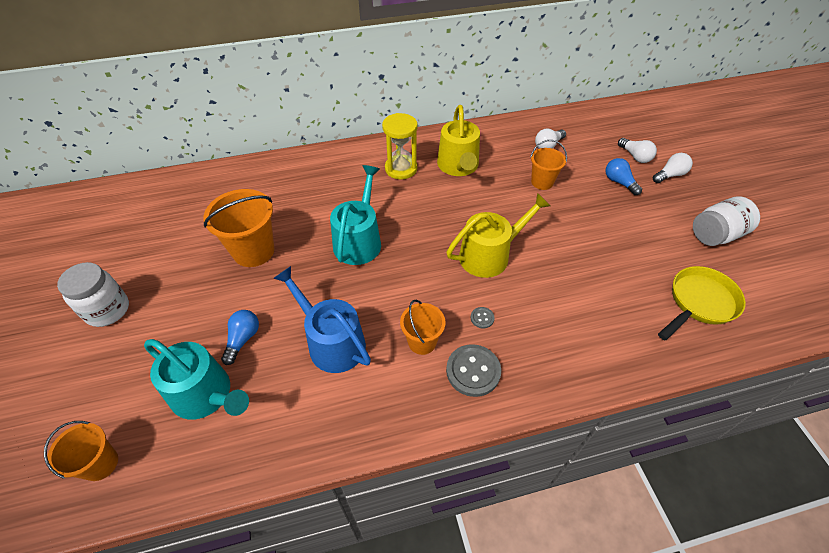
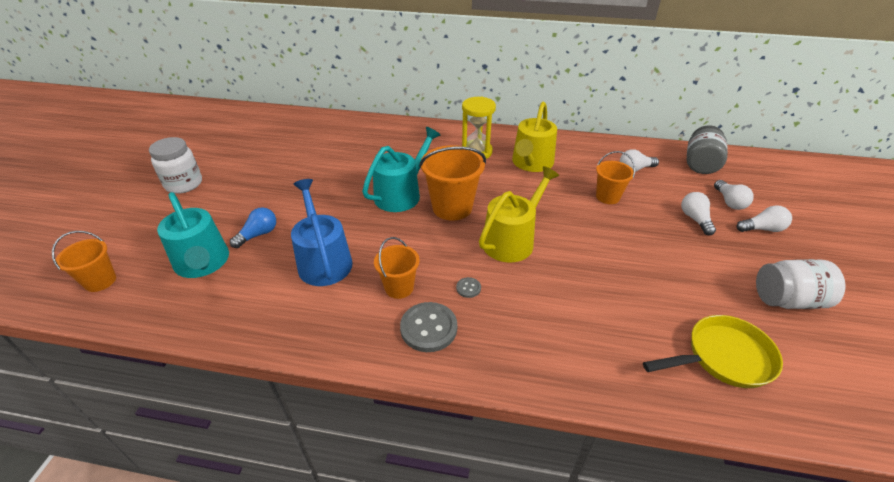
camera: 25 degrees right, 10 degrees down
orange bucket [204,189,274,267] -> orange bucket moved to [419,145,486,221]
yellow watering can [447,193,550,278] -> yellow watering can turned 45 degrees counterclockwise [479,166,559,263]
blue light bulb [606,158,642,195] -> white light bulb [681,192,716,235]
none -> grey jar [686,125,728,174]

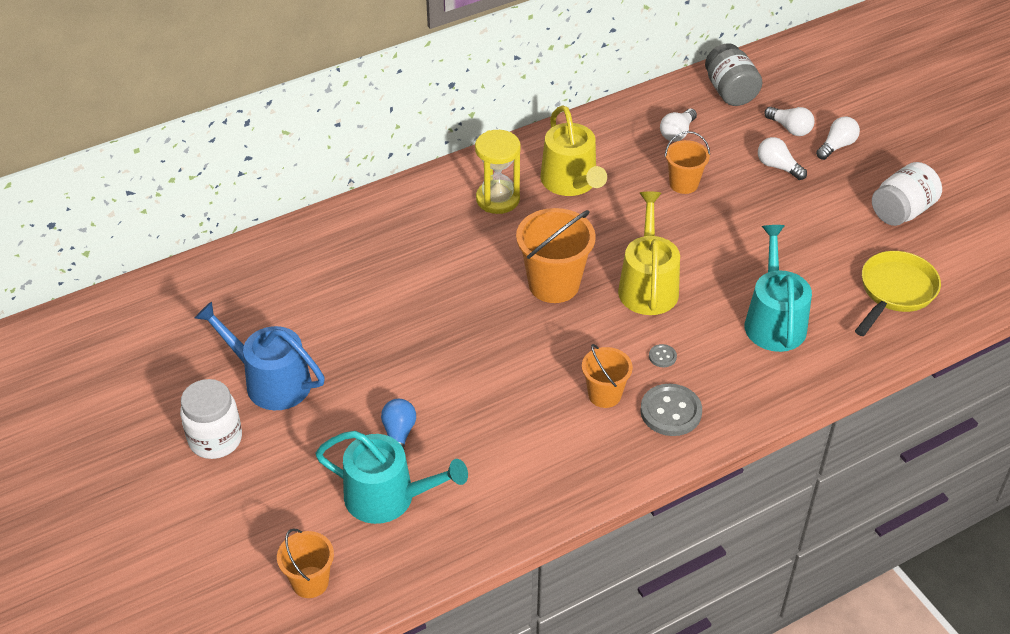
camera: 40 degrees left, 5 degrees up
blue watering can [291,179,353,286] -> blue watering can moved to [195,301,325,410]
turquoise watering can [362,127,440,212] -> turquoise watering can moved to [744,225,812,352]

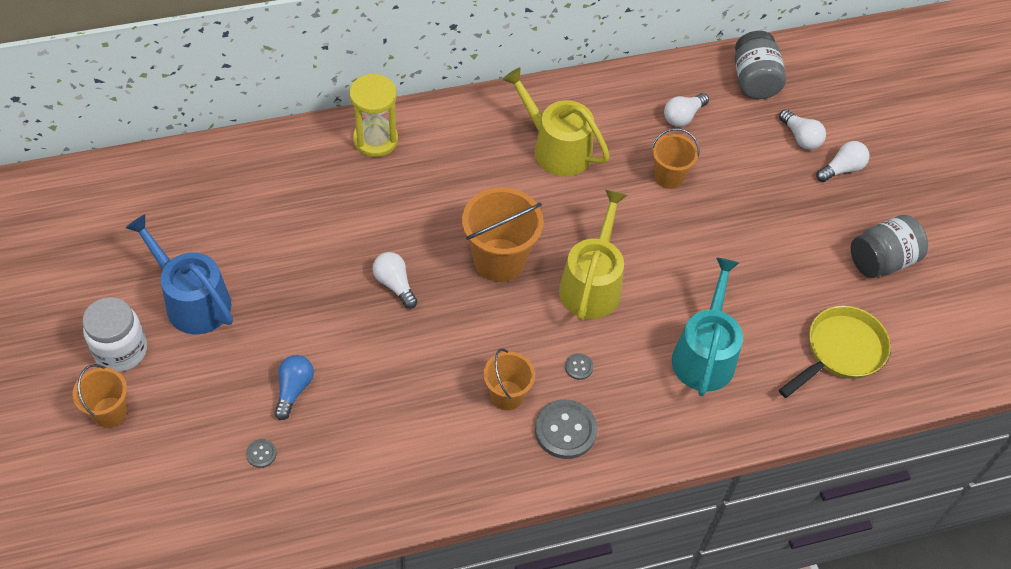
camera: 10 degrees right, 10 degrees up
orange bucket [277,528,334,598] -> orange bucket moved to [72,364,127,428]
turquoise watering can [315,431,468,524] -> grey button [246,439,277,468]
yellow hourglass [475,130,521,214] -> yellow hourglass moved to [349,74,398,157]
yellow watering can [541,105,607,196] -> yellow watering can turned 135 degrees clockwise [502,67,610,177]
white light bulb [758,137,807,180] -> white light bulb moved to [373,252,417,309]
white jar [872,162,942,226] -> grey jar [851,215,928,278]

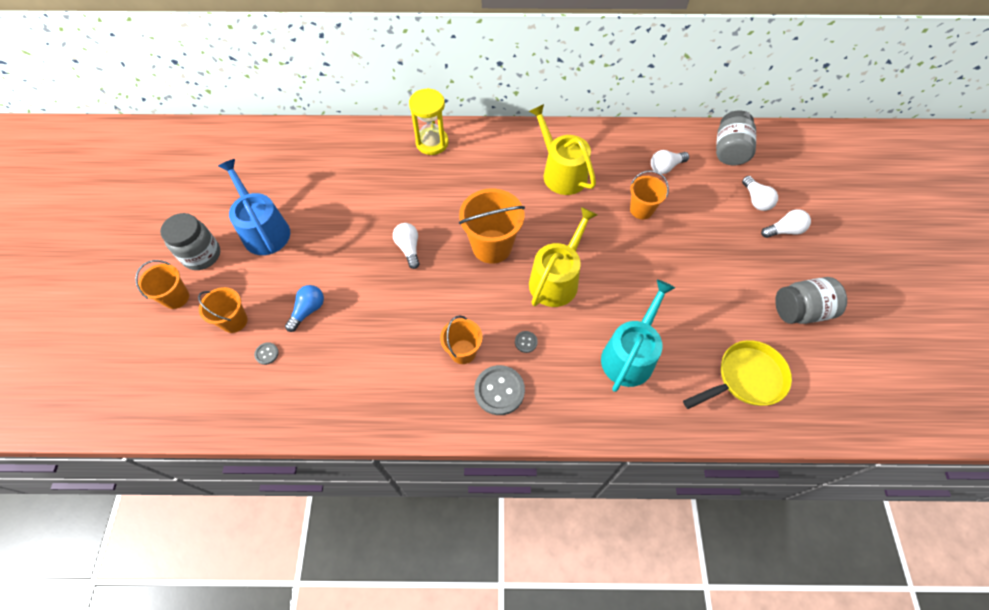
camera: 20 degrees right, 5 degrees up
white jar [83,297,147,372] -> grey jar [160,213,220,270]
none -> orange bucket [198,287,248,333]

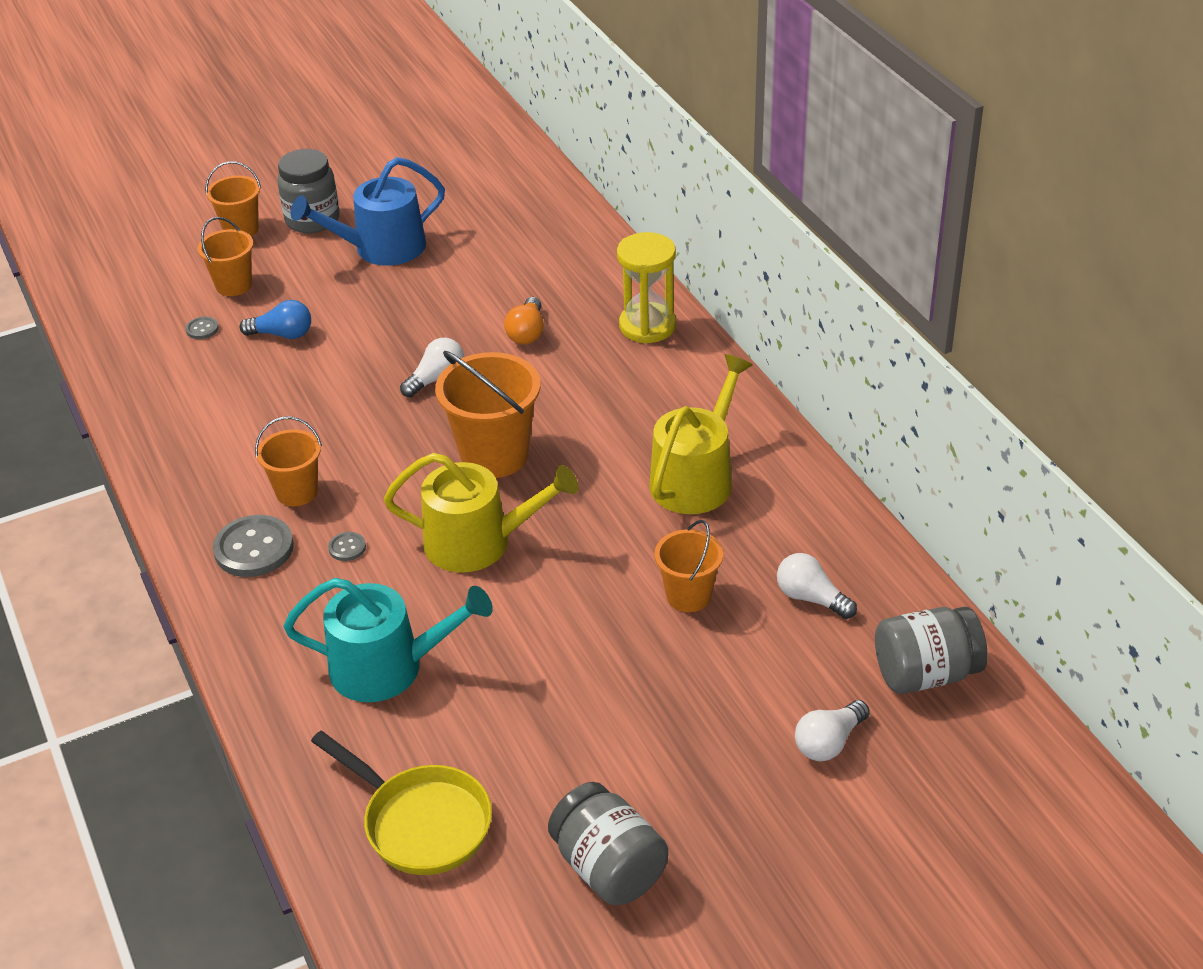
camera: 65 degrees right, 20 degrees down
blue watering can [218,159,290,255] -> blue watering can turned 150 degrees counterclockwise [291,157,445,266]
white light bulb [761,209,811,238] -> none
none -> orange light bulb [504,297,544,345]

